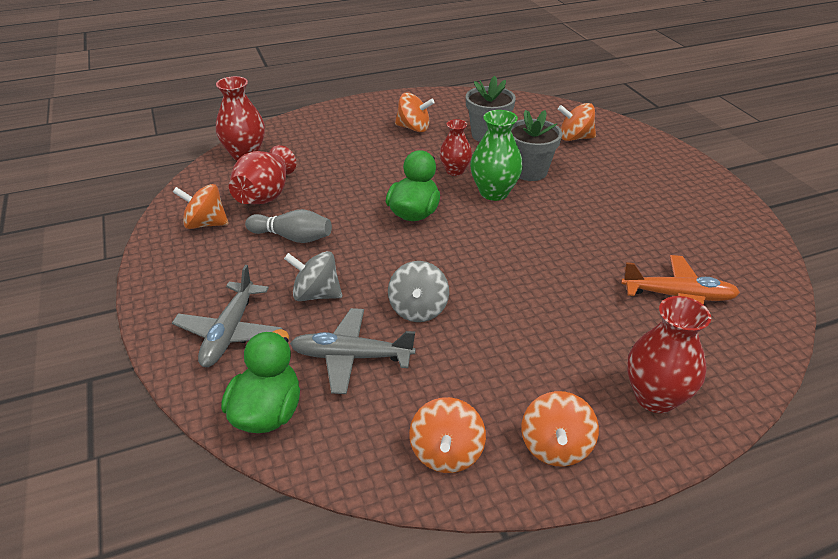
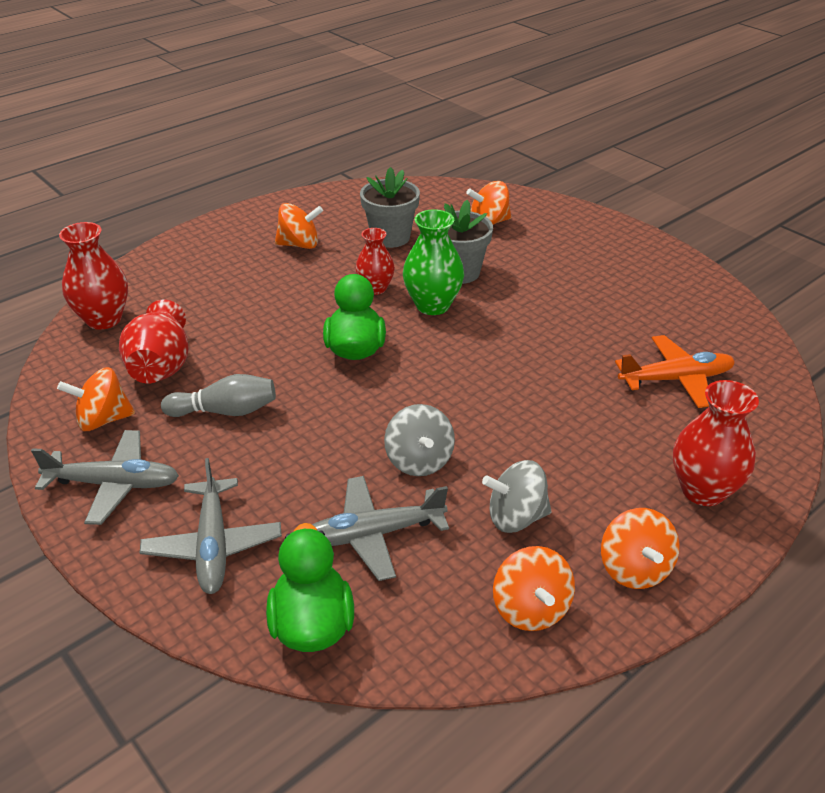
camera: 20 degrees left, 0 degrees up
grey spinning top [284,251,342,301] -> grey spinning top moved to [482,460,552,533]
none -> grey plane [31,430,179,525]

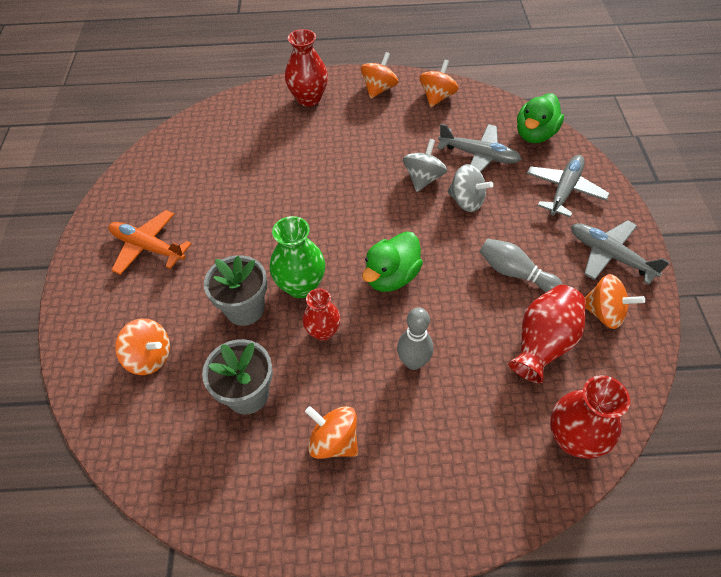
camera: 140 degrees left, 15 degrees up
grey spinning top [482,460,552,533] -> grey spinning top moved to [447,164,493,212]
orange plane [615,335,735,408] -> orange plane moved to [109,210,192,275]
none -> grey bowling pin [397,307,433,370]

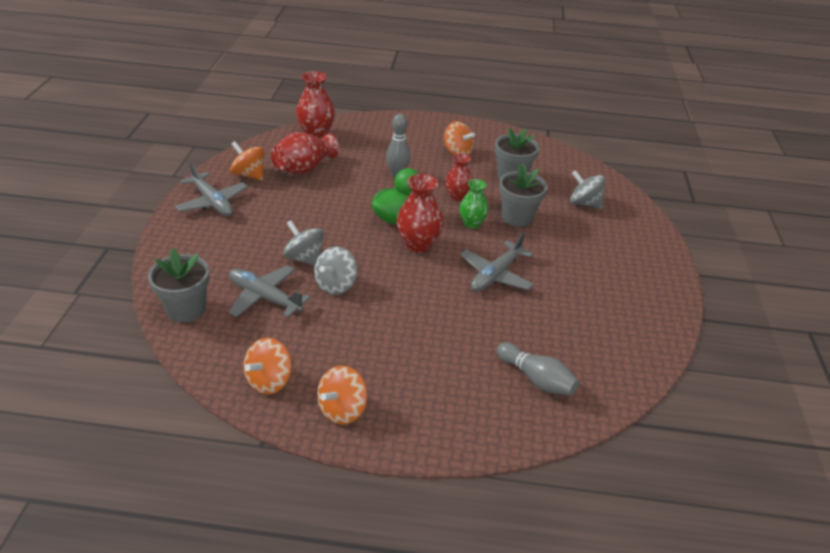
camera: 175 degrees left, 15 degrees down
orange plane [109,210,192,275] -> none
orange spinning top [115,318,170,375] -> grey spinning top [570,170,605,209]
green vase [270,216,325,298] -> green vase [459,179,489,229], size x0.66
red vase [285,29,328,107] -> red vase moved to [396,174,444,253]
grey bowling pin [479,238,563,292] -> grey bowling pin moved to [497,343,579,396]
green duck [517,93,564,143] -> grey flower pot [148,248,210,322]
grey plane [526,155,610,217] -> grey plane moved to [460,232,534,291]

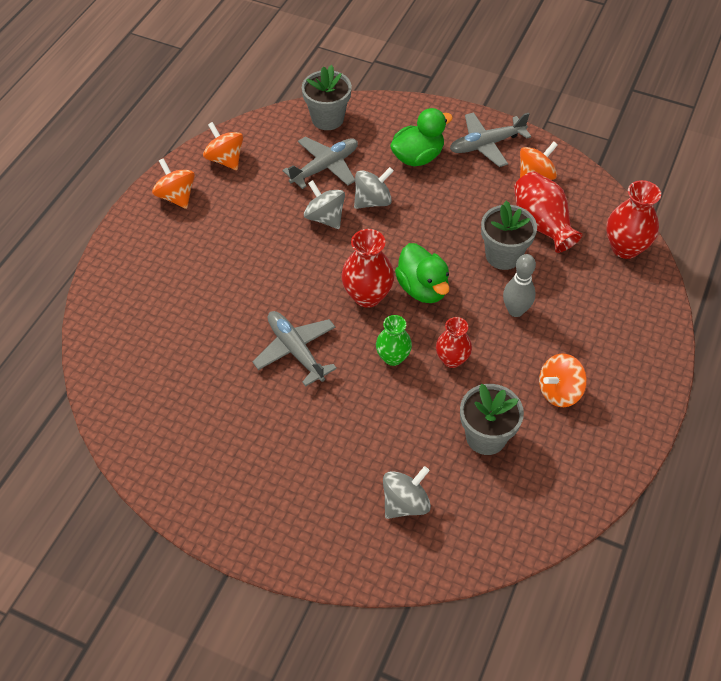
camera: 110 degrees right, 15 degrees up
grey bowling pin [497,343,579,396] -> none
grey flower pot [499,164,547,227] -> grey flower pot moved to [481,200,537,270]
none -> green duck [390,108,453,166]

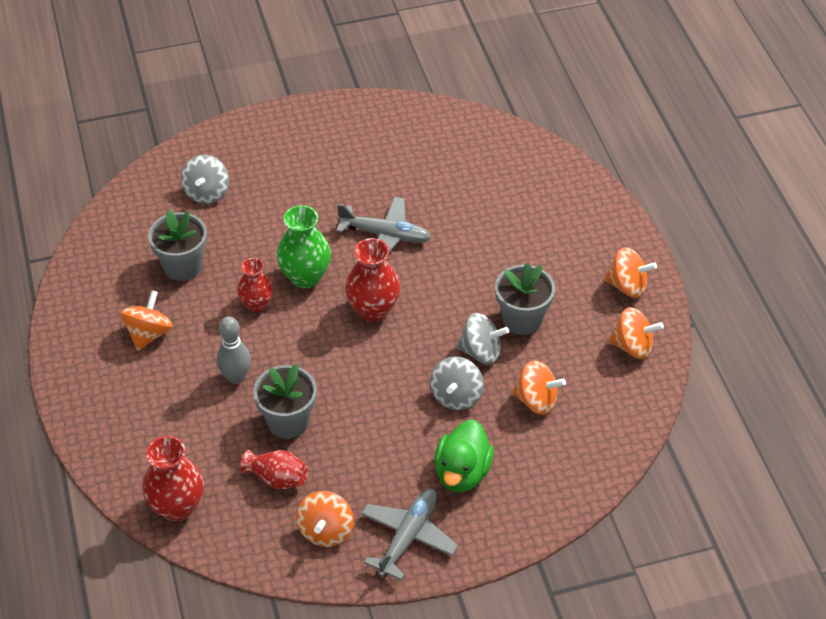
camera: 140 degrees right, 5 degrees down
grey plane [282,137,358,189] -> orange spinning top [512,360,566,415]
grey flower pot [302,65,352,130] -> grey flower pot moved to [495,263,555,335]
green vase [376,315,412,366] -> green vase [277,205,331,288], size x1.52
green duck [395,243,450,303] -> none
red vase [514,172,582,253] -> red vase [240,450,308,489], size x0.66

